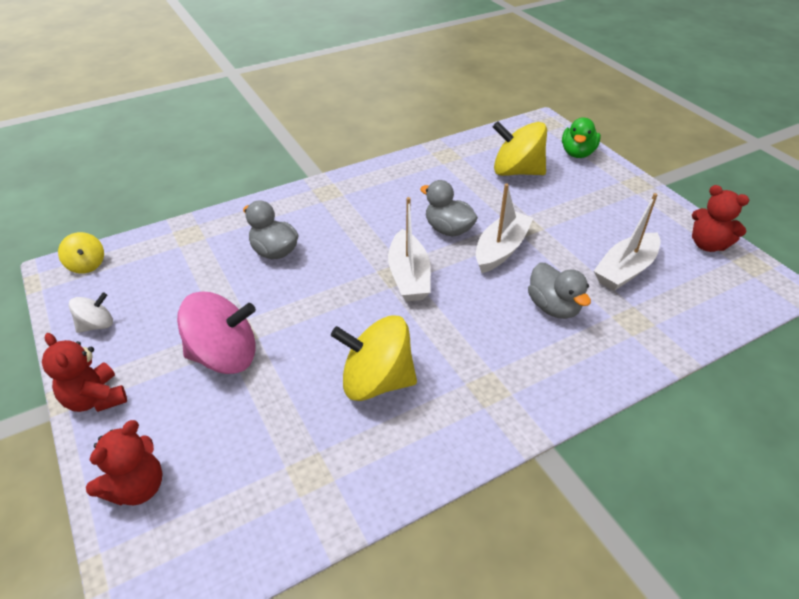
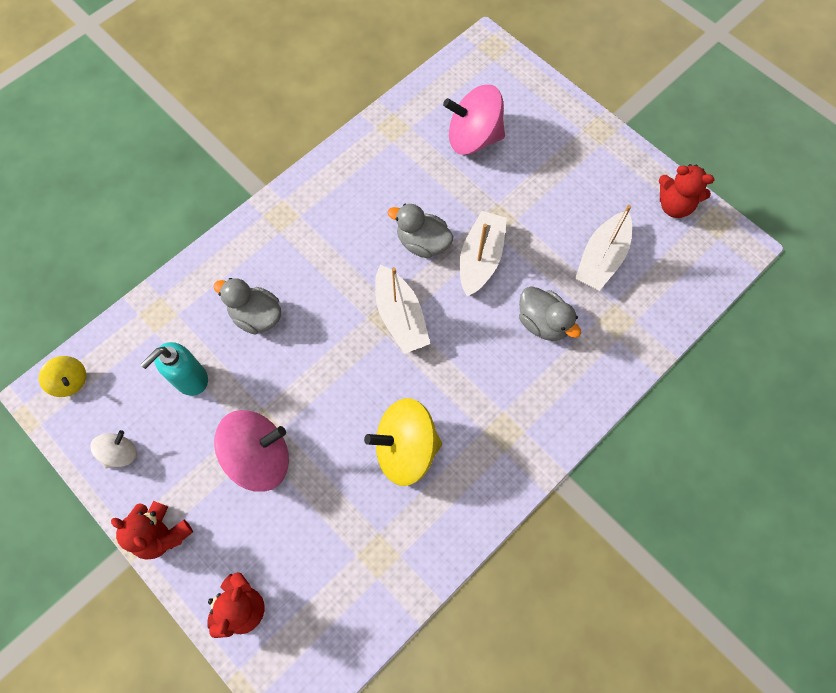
camera: 15 degrees left, 25 degrees up
yellow spinning top [493,121,547,176] -> pink spinning top [443,85,505,155]
green duck [562,117,601,158] -> none
none -> turquoise soap dispenser [140,342,208,396]

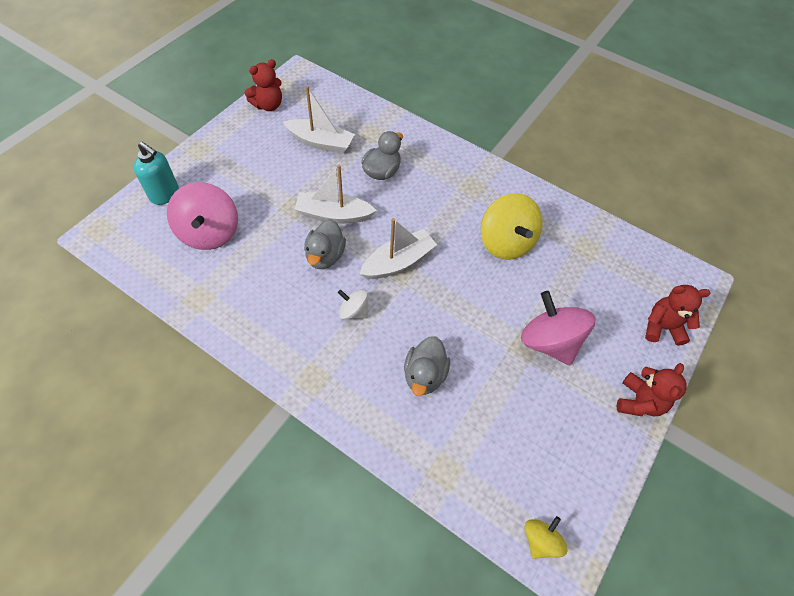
camera: 105 degrees left, 10 degrees down
white spinning top [90,430,137,468] -> white spinning top moved to [338,289,368,320]
turquoise soap dispenser [140,342,208,396] -> turquoise soap dispenser moved to [134,142,179,205]
red teddy bear [659,164,715,218] -> red teddy bear turned 45 degrees clockwise [245,59,282,111]

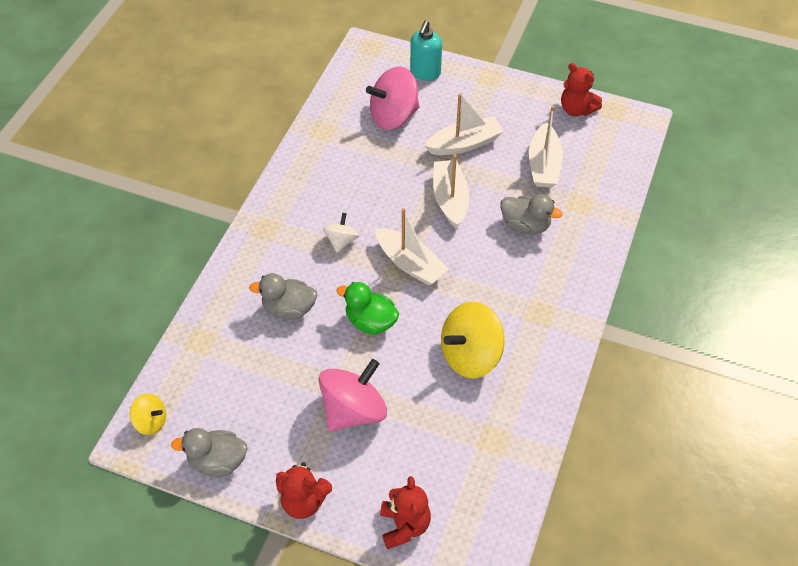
camera: 80 degrees right, 5 degrees down
grey duck [304,219,346,269] -> grey duck moved to [171,428,247,477]
none -> green duck [337,282,399,335]
none -> white boat [424,93,504,155]

